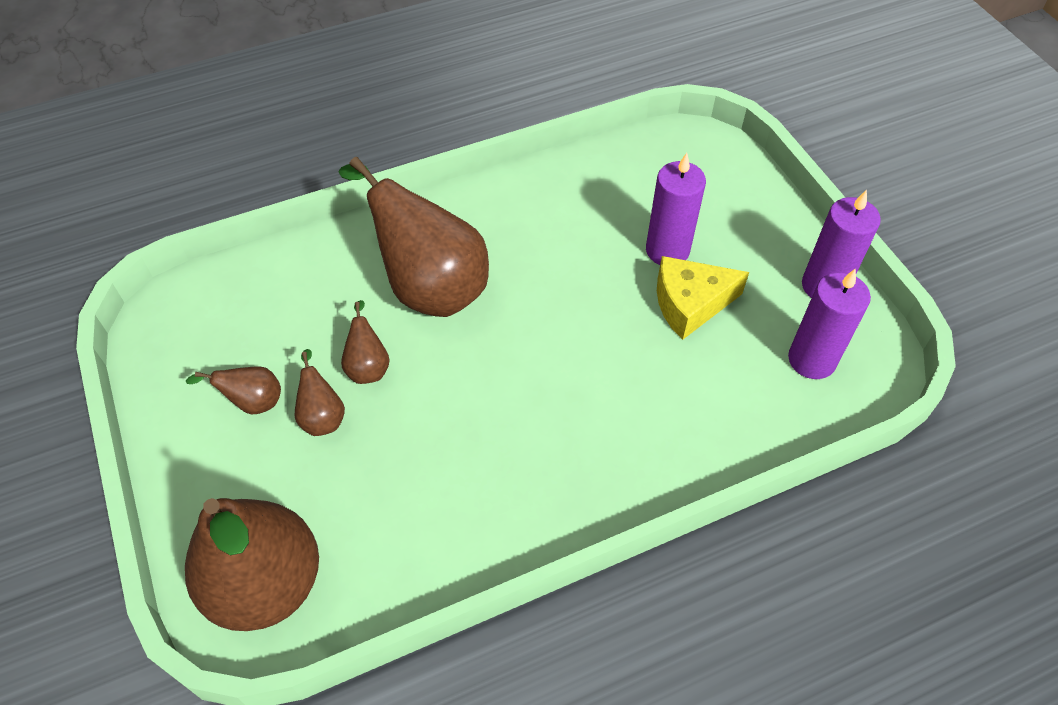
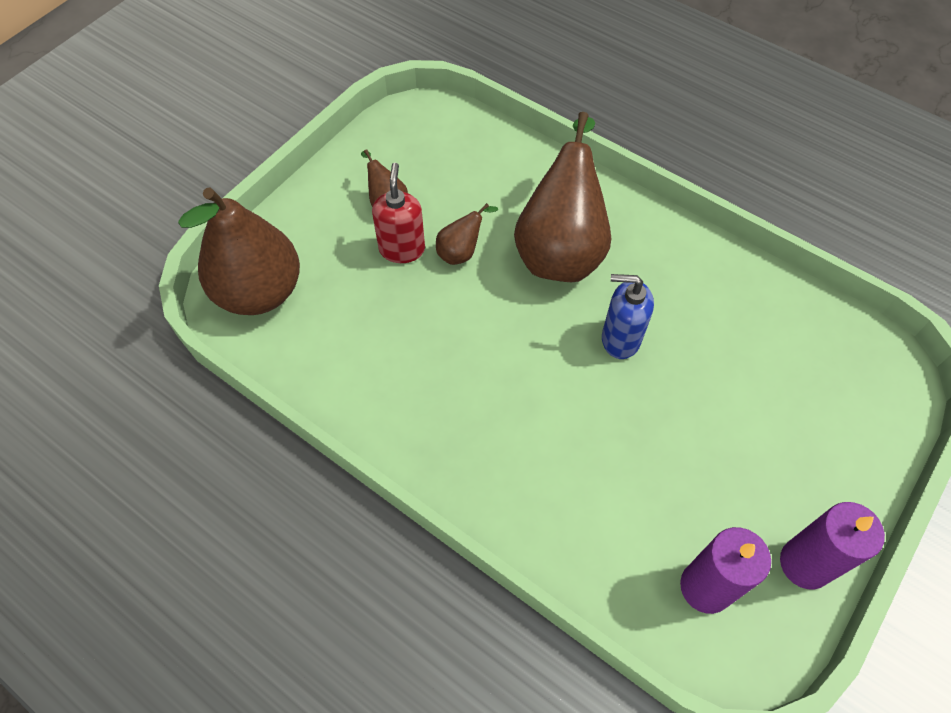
camera: 60 degrees right, 5 degrees up
brown pear [295,349,345,436] -> red soap dispenser [372,163,425,263]
purple candle [646,153,706,265] -> none
yellow cheese [657,256,749,340] -> none
none -> blue soap dispenser [602,274,654,359]

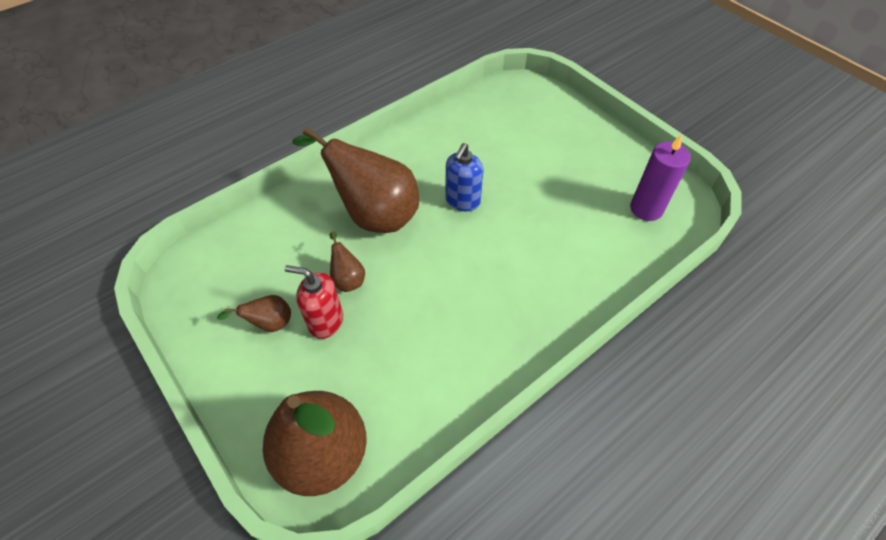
camera: 75 degrees left, 5 degrees down
purple candle [780,502,885,590] -> none

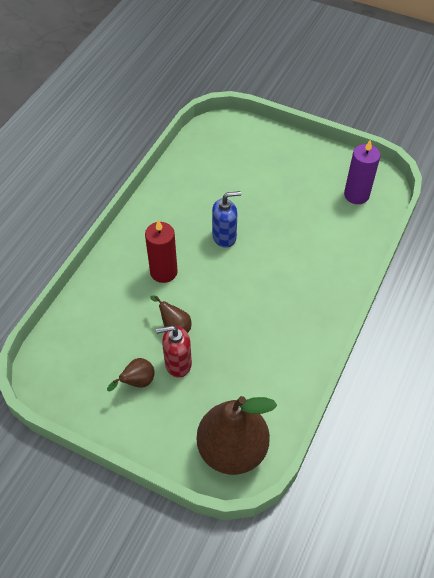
camera: 25 degrees left, 0 degrees up
brown pear [292,127,419,233] -> red candle [145,220,178,283]
blue soap dispenser [446,143,483,211] -> blue soap dispenser turned 105 degrees counterclockwise [212,191,241,248]

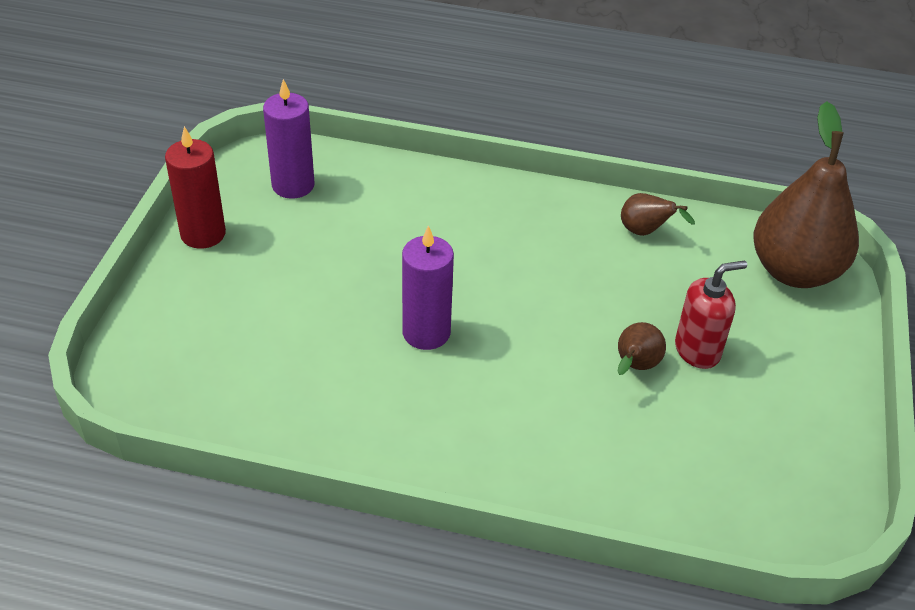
camera: 105 degrees left, 10 degrees down
brown pear [107,358,154,391] -> brown pear moved to [621,193,695,236]
red candle [145,220,178,283] -> red candle moved to [165,126,226,249]
red soap dispenser [156,326,192,378] -> red soap dispenser turned 90 degrees counterclockwise [675,260,747,369]
blue soap dispenser [212,191,241,248] -> purple candle [402,225,454,350]

